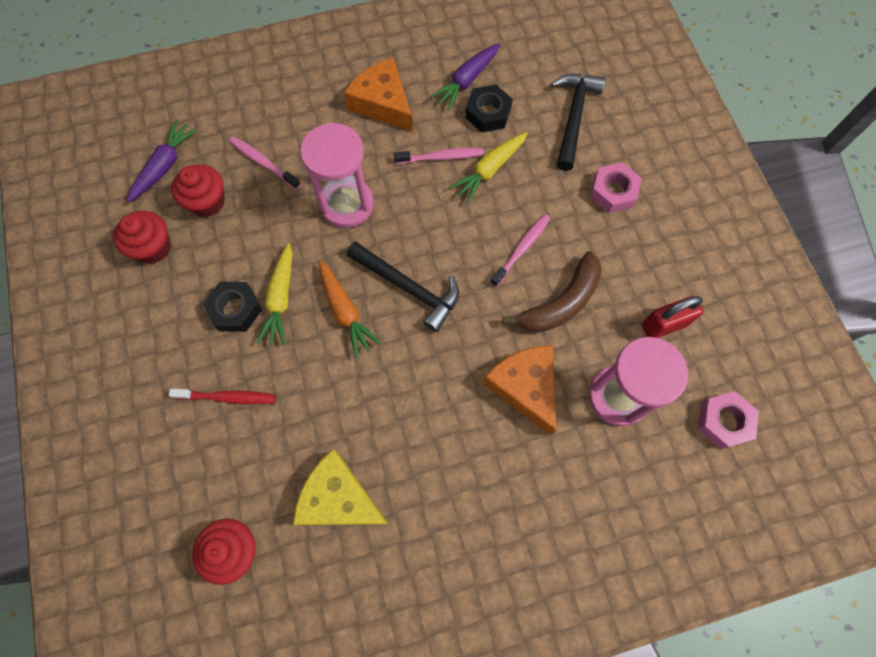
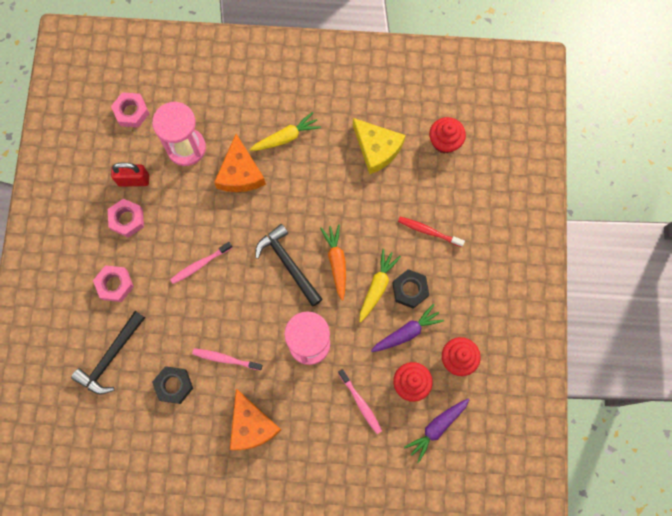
camera: 160 degrees left, 5 degrees up
purple carrot [430,43,500,110] -> purple carrot moved to [371,304,444,352]
yellow carrot [449,132,528,204] -> yellow carrot moved to [249,112,321,151]
brown banana [502,251,602,333] -> none
none -> pink nut [108,199,144,238]

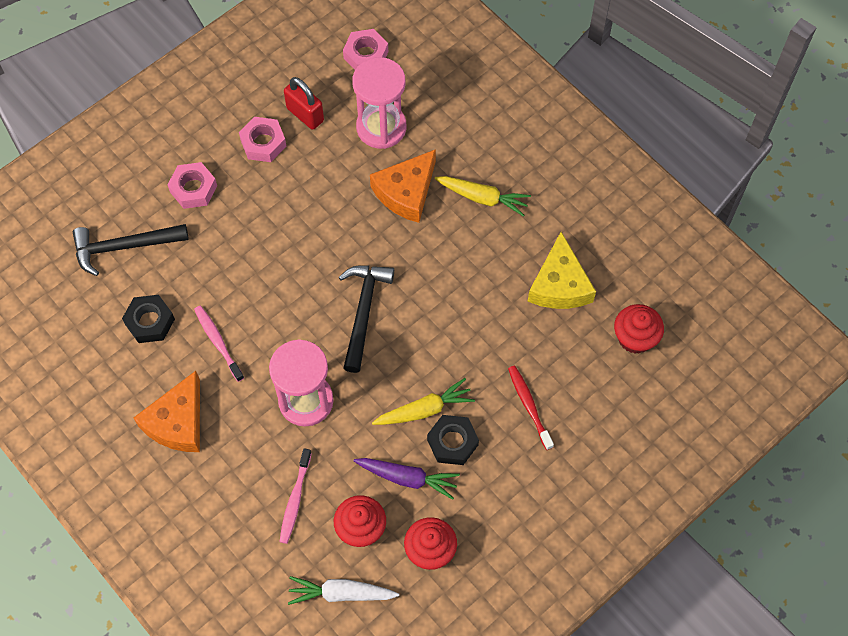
camera: 45 degrees right, 10 degrees down
pink toothbrush [170,242,232,284] -> none
orange carrot [320,224,346,301] -> none
purple carrot [404,398,470,463] -> white carrot [288,576,399,605]

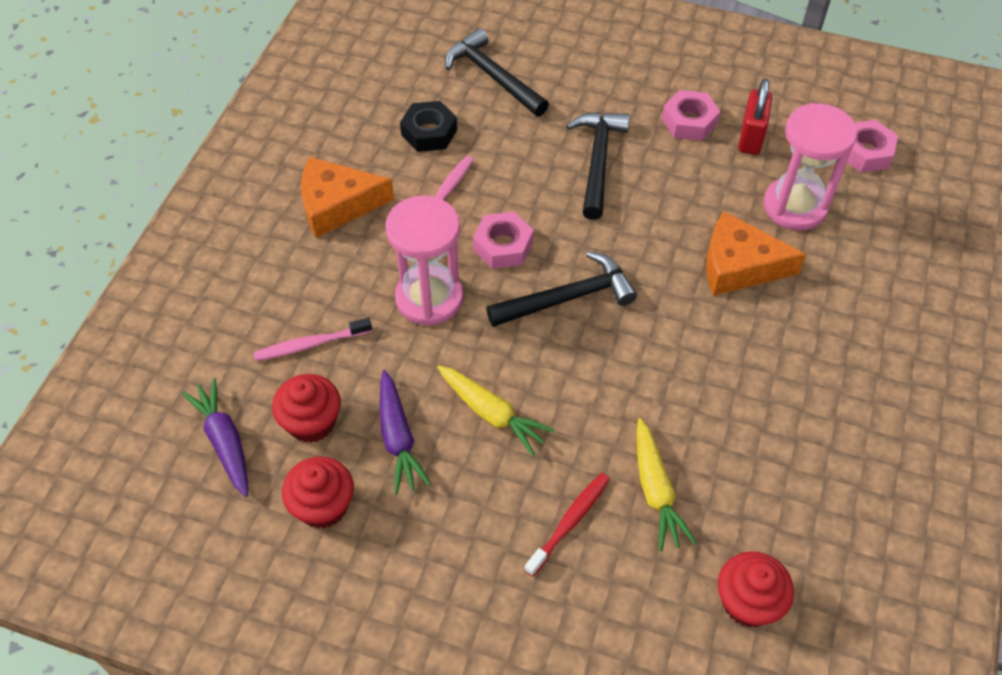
camera: 60 degrees right, 10 degrees down
pink nut [168,162,217,209] -> pink nut moved to [473,212,534,269]
white carrot [288,576,399,605] -> purple carrot [182,378,248,497]
black nut [427,415,479,465] -> none
yellow carrot [434,176,531,217] -> yellow carrot moved to [637,418,697,551]
yellow cheese [528,232,596,309] -> none
none -> black hammer [566,112,630,220]

